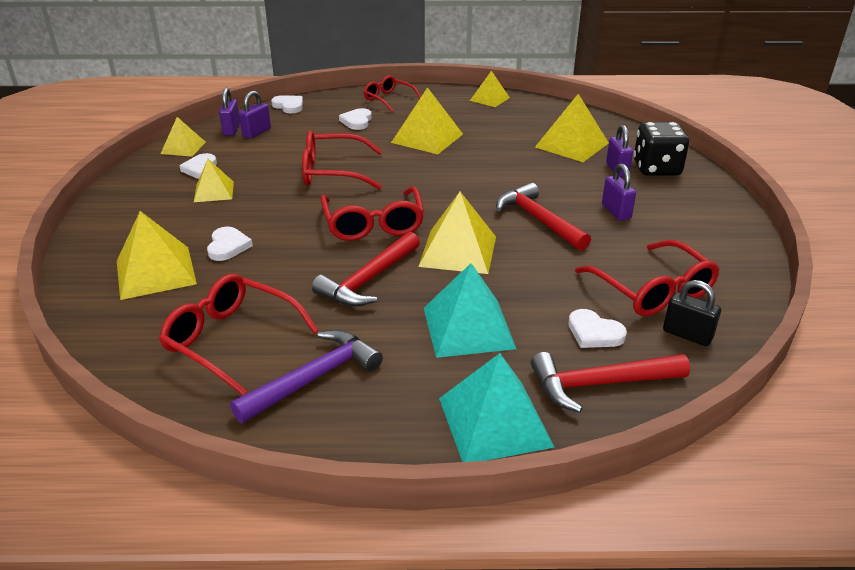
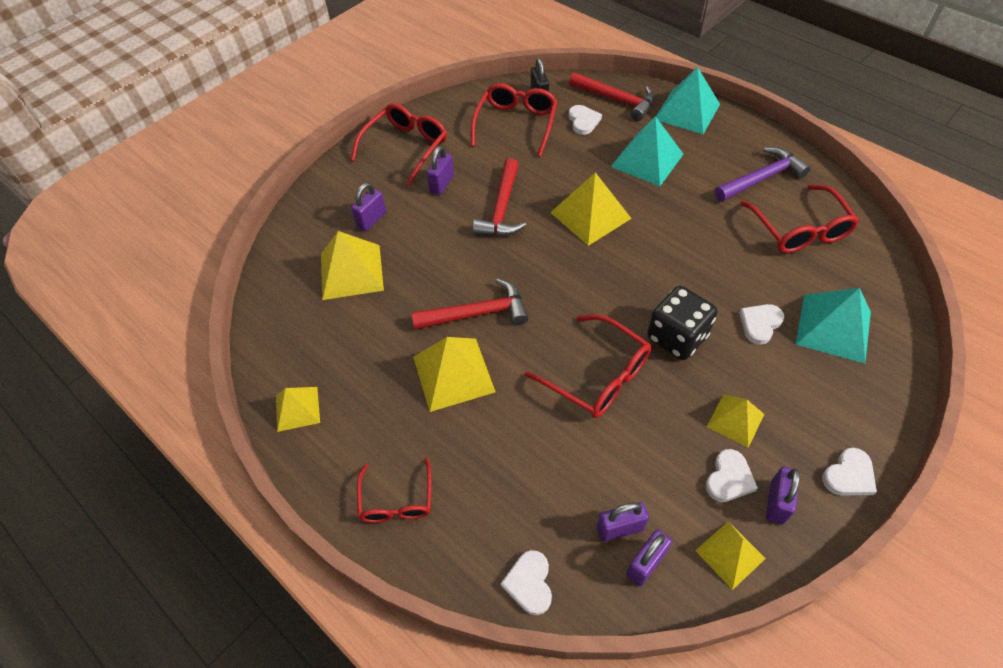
camera: 135 degrees left, 20 degrees up
yellow pyramid [117,211,197,300] -> turquoise pyramid [795,288,871,363]
purple hammer [230,330,383,423] -> purple hammer turned 150 degrees clockwise [715,147,811,202]
red hammer [312,232,420,306] -> red hammer moved to [411,279,529,330]
red glasses [320,186,424,241] -> red glasses moved to [351,103,447,186]
white heart [339,108,372,130] -> white heart moved to [822,448,877,495]
black dice [633,122,689,176] -> black dice moved to [647,286,718,360]
none -> purple padlock [766,466,800,525]

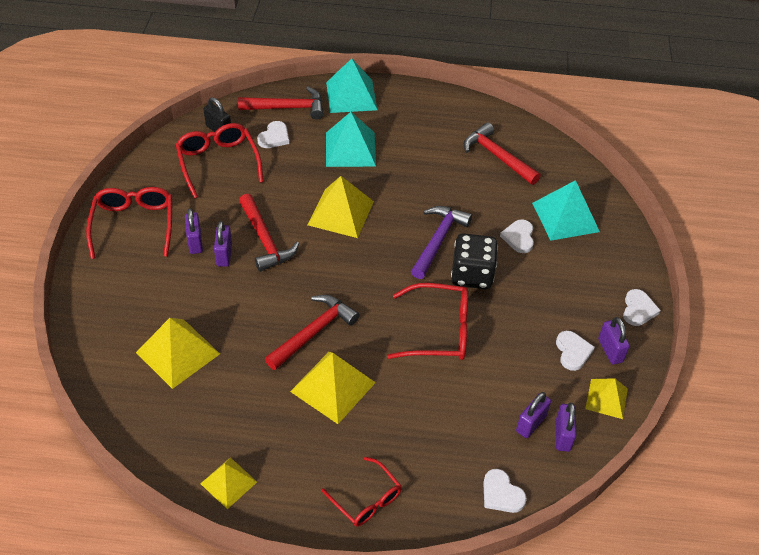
camera: 40 degrees left, 5 degrees down
purple padlock [351,183,386,231] -> purple padlock moved to [214,221,232,267]
white heart [569,105,602,135] -> white heart turned 75 degrees clockwise [257,121,289,148]
yellow pyramid [707,394,764,448] -> none
purple hammer [715,147,811,202] -> purple hammer moved to [411,206,472,279]
red glasses [740,185,859,253] -> red hammer [464,122,541,185]

